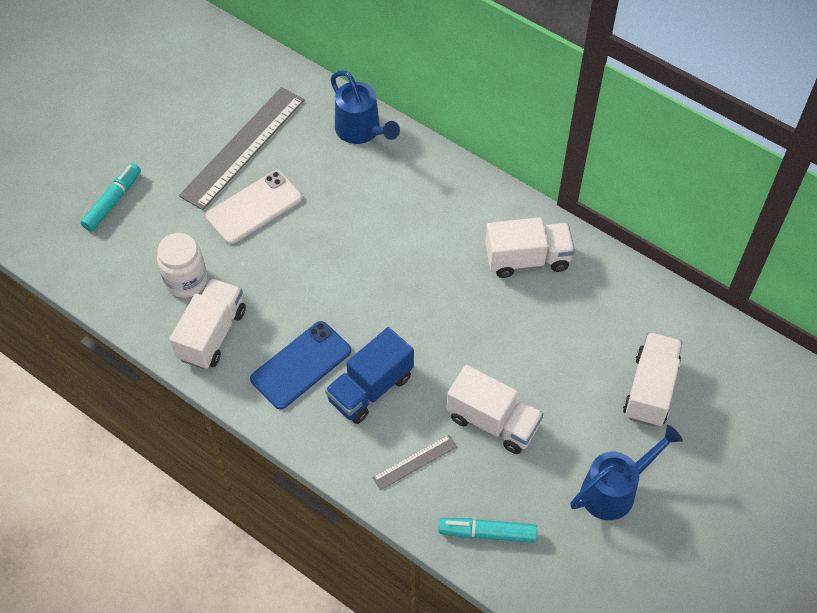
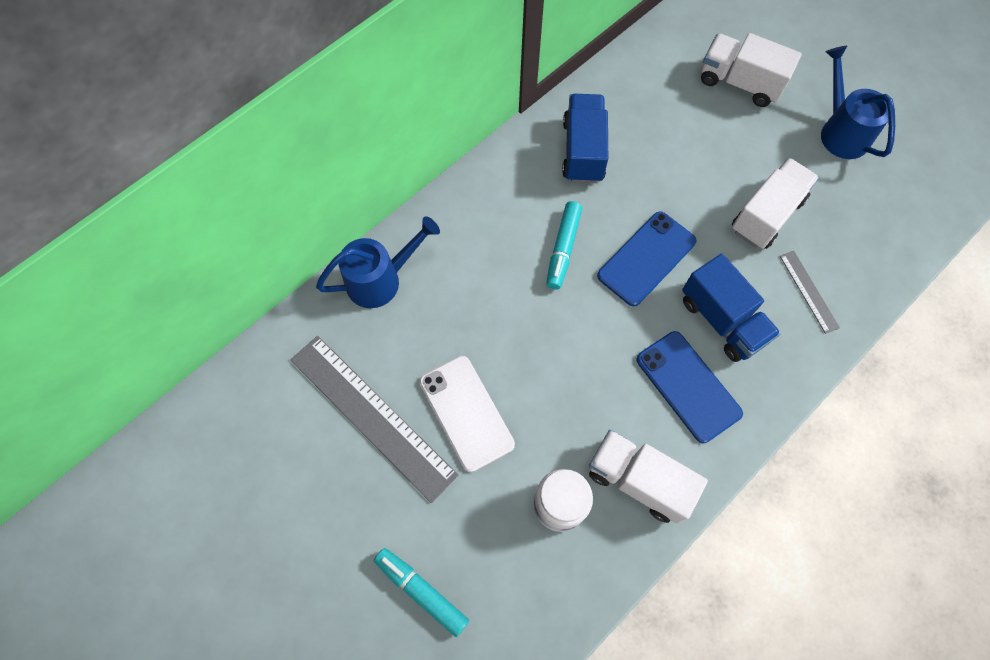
camera: 80 degrees left, 10 degrees up
turquoise marker [438,518,537,543] -> turquoise marker moved to [546,201,582,290]
white truck [485,217,575,278] -> blue truck [562,94,608,183]
none -> blue phone [597,211,696,306]

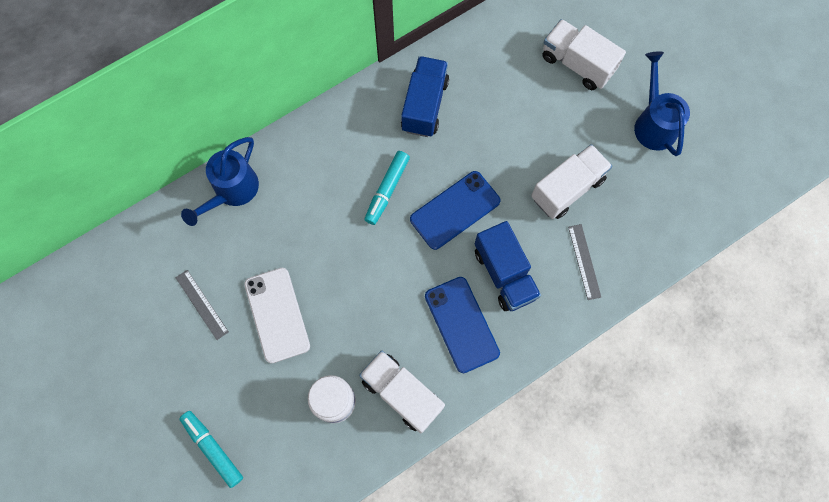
camera: 10 degrees right, 5 degrees up
grey ruler [291,336,458,503] -> grey ruler [176,270,229,340], size x0.47
blue watering can [316,216,440,308] -> blue watering can turned 135 degrees clockwise [181,137,259,226]

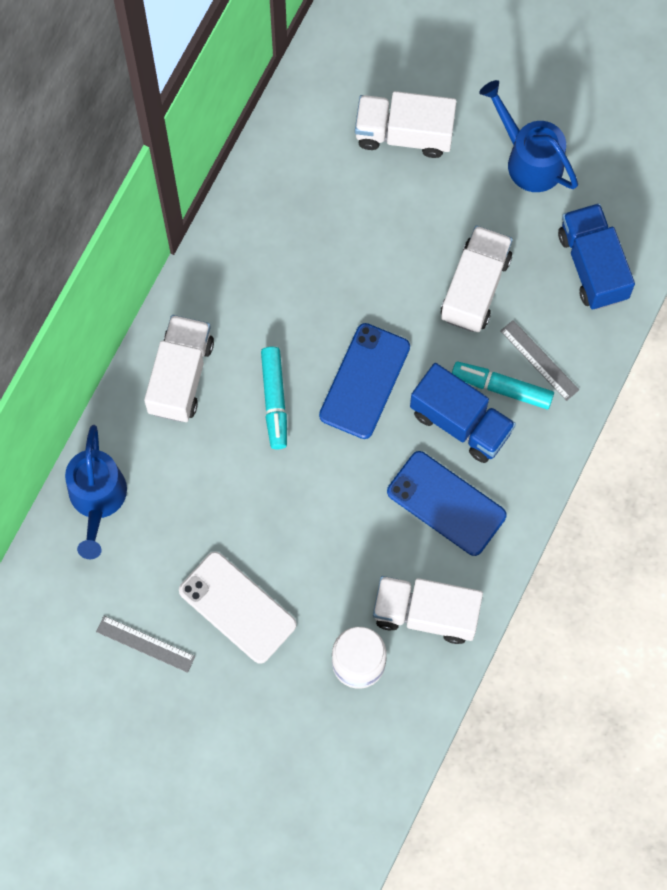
camera: 30 degrees left, 0 degrees up
turquoise marker [179,411,243,488] -> turquoise marker moved to [452,362,554,409]
blue truck [401,56,449,137] -> blue truck moved to [558,203,635,310]
none -> white truck [144,315,214,422]

